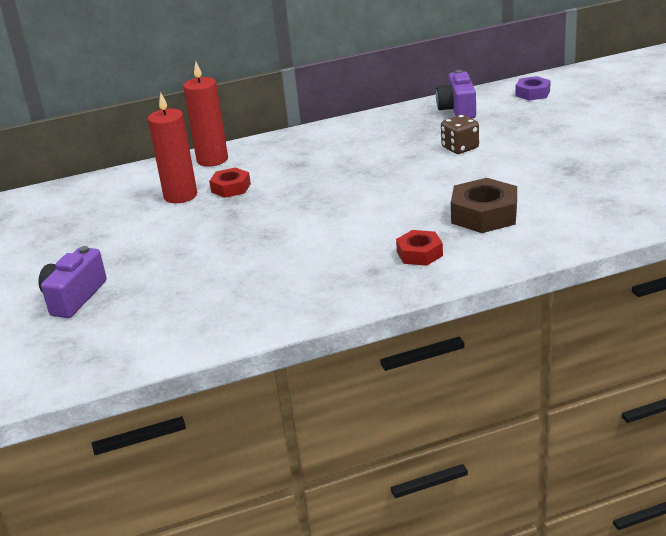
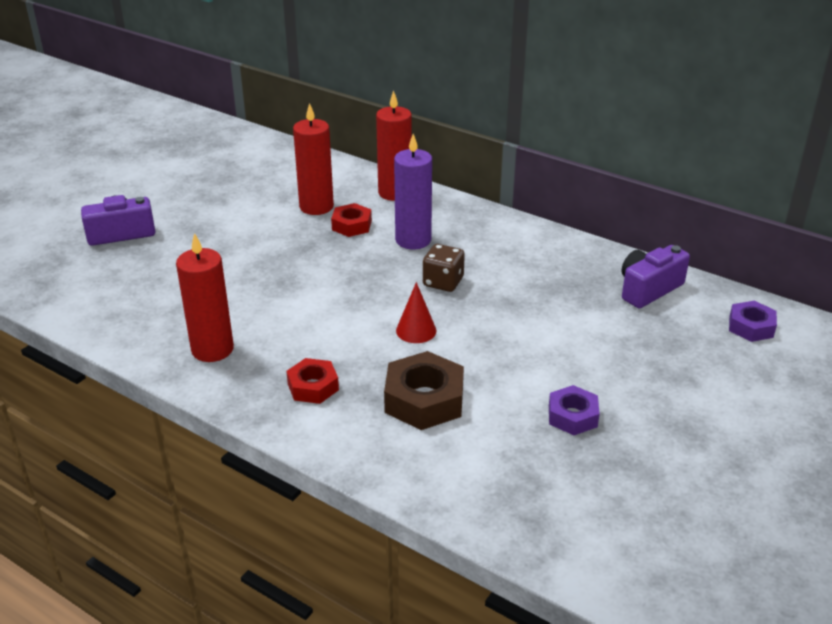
camera: 50 degrees right, 5 degrees up
brown dice [441,115,479,154] -> brown dice moved to [423,244,465,292]
none -> red candle [176,233,234,362]
none -> purple candle [394,134,432,249]
none -> red cone [396,282,436,343]
none -> purple nut [549,385,600,435]

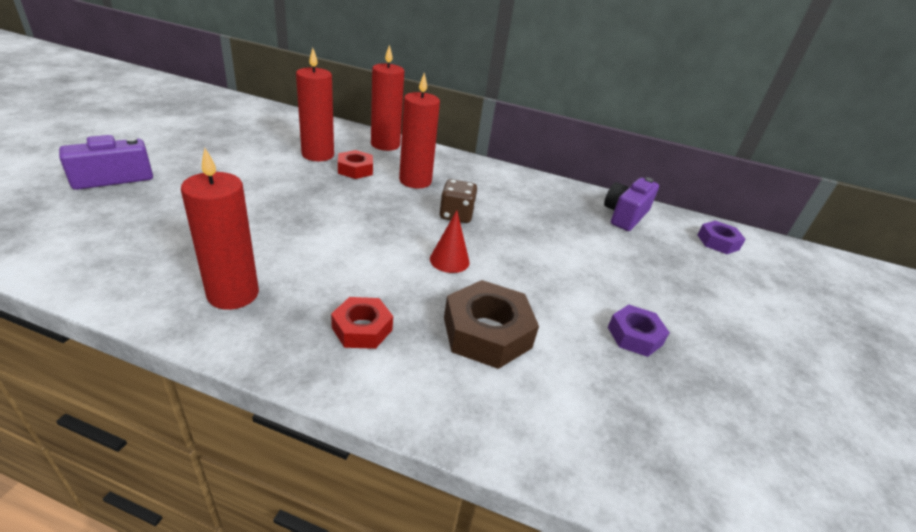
camera: 20 degrees left, 0 degrees up
purple candle [394,134,432,249] -> red candle [399,73,440,188]

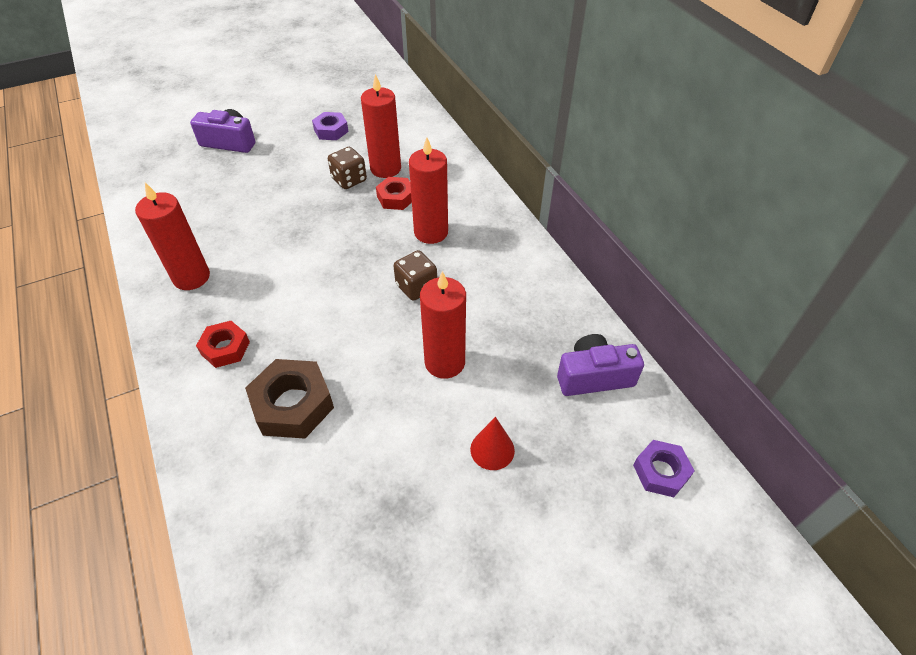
camera: 50 degrees right, 15 degrees up
red candle [371,45,404,151] -> red candle moved to [420,271,466,379]
red cone [430,210,470,273] -> red cone moved to [470,417,515,470]
purple nut [608,305,670,357] -> purple nut moved to [312,112,349,140]
none -> brown dice [328,147,367,189]

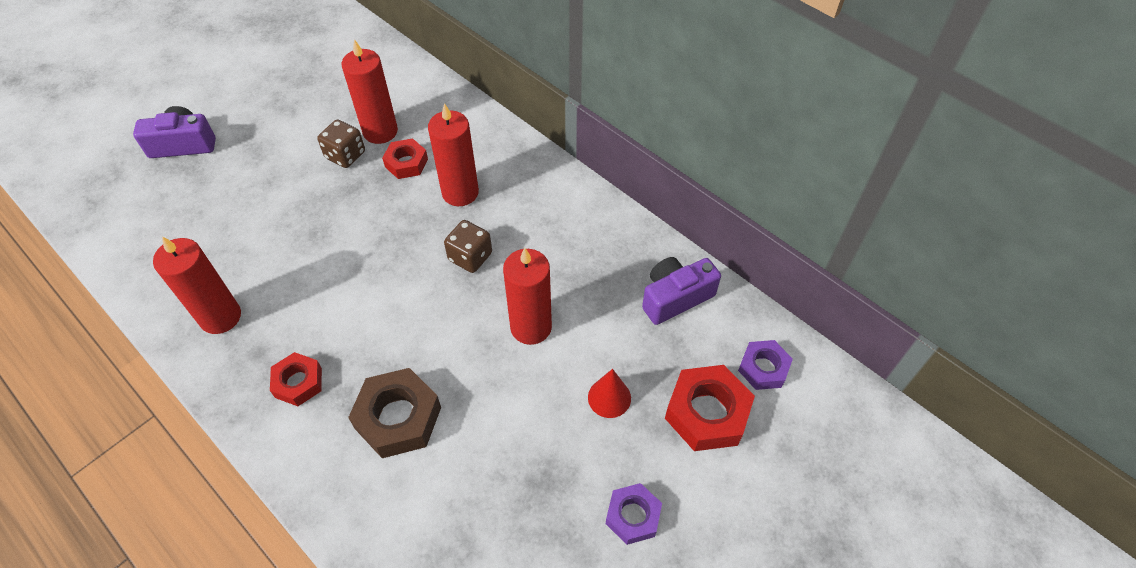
camera: 20 degrees left, 5 degrees up
purple nut [312,112,349,140] -> purple nut moved to [606,483,662,545]
none -> red nut [665,365,755,451]

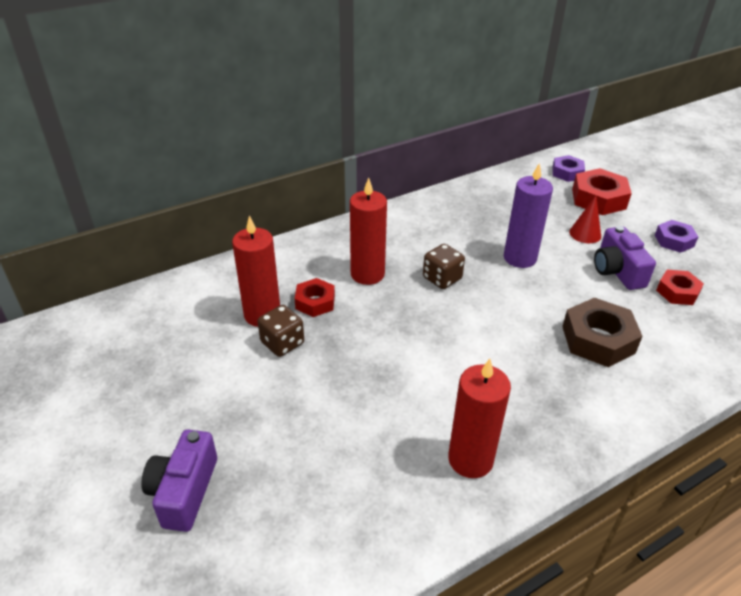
camera: 75 degrees left, 15 degrees down
red nut [270,352,322,406] -> red nut moved to [656,270,704,305]
red candle [503,248,552,345] -> purple candle [504,163,553,268]
purple camera [642,257,721,325] -> purple camera moved to [594,226,656,290]

